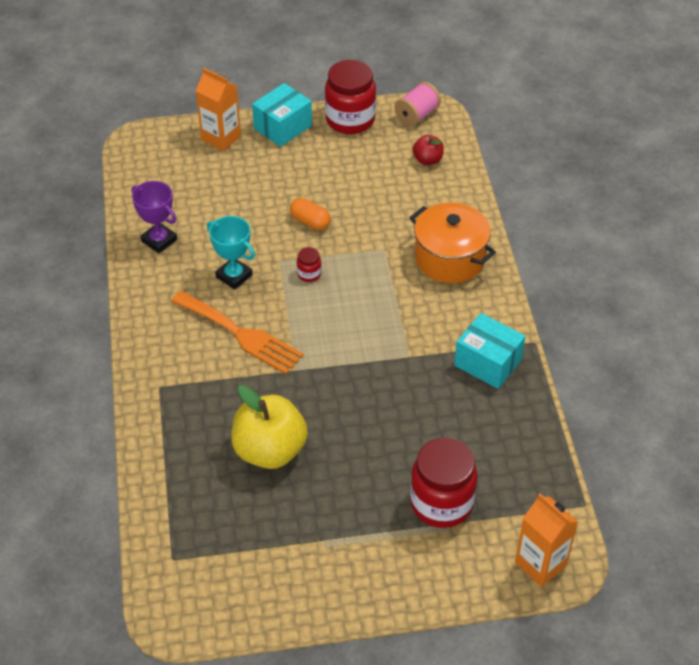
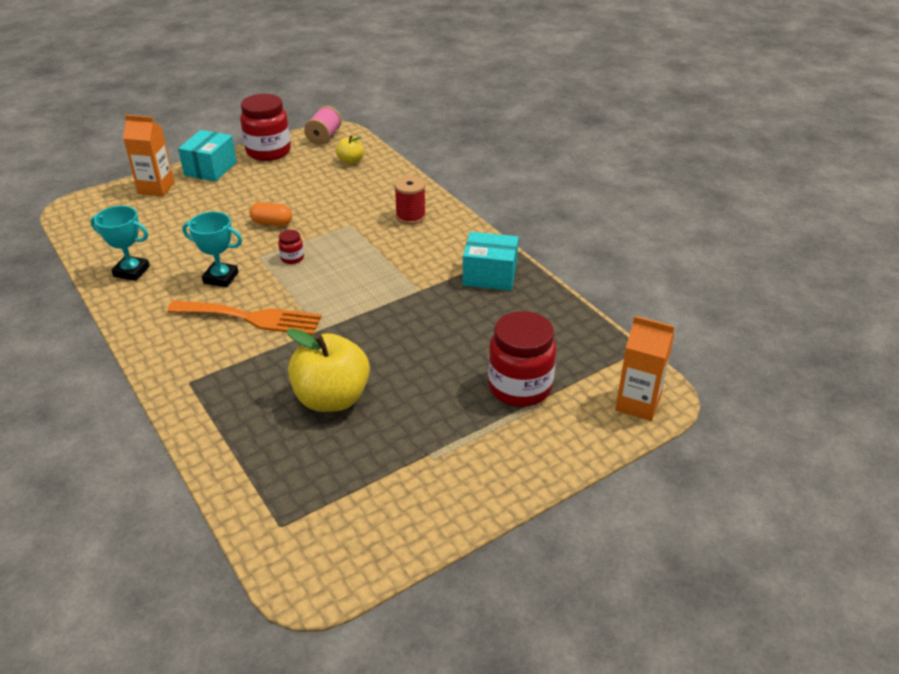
camera: 25 degrees left, 10 degrees down
purple trophy [132,181,177,253] -> turquoise trophy [90,206,150,281]
orange pot [409,202,496,283] -> red spool [394,176,426,225]
red apple [413,135,444,165] -> yellow apple [336,135,364,164]

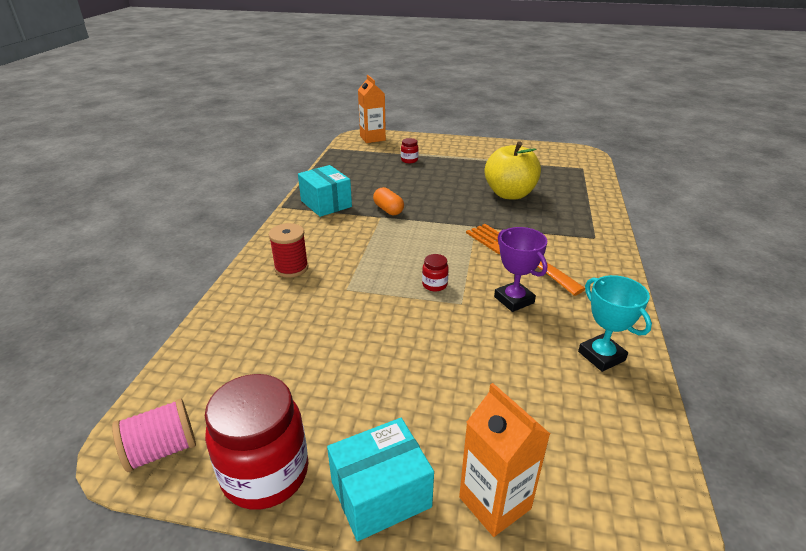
camera: 135 degrees left, 5 degrees down
turquoise trophy [182,212,242,287] -> purple trophy [494,227,547,312]
orange capsule [250,202,292,226] -> orange capsule moved to [373,187,404,215]
yellow apple [336,135,364,164] -> none
red jar [488,311,556,407] -> red jar [401,138,419,163], size x0.44

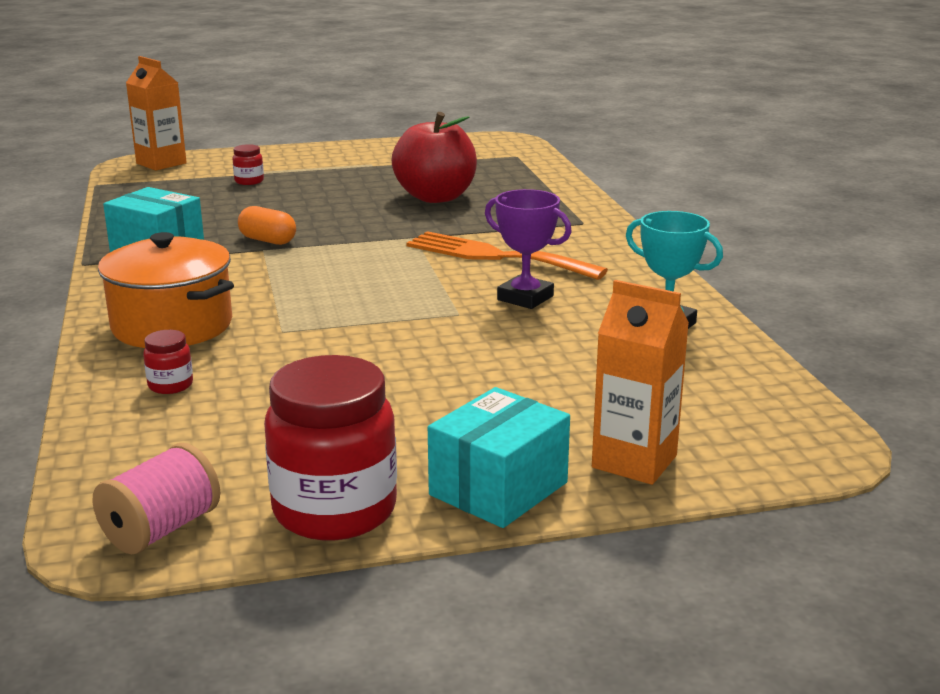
camera: 25 degrees left, 10 degrees down
red spool [268,223,308,278] -> orange pot [98,232,234,348]
red jar [422,254,449,292] -> red jar moved to [143,330,193,394]
yellow apple [484,141,541,200] -> red apple [391,112,477,203]

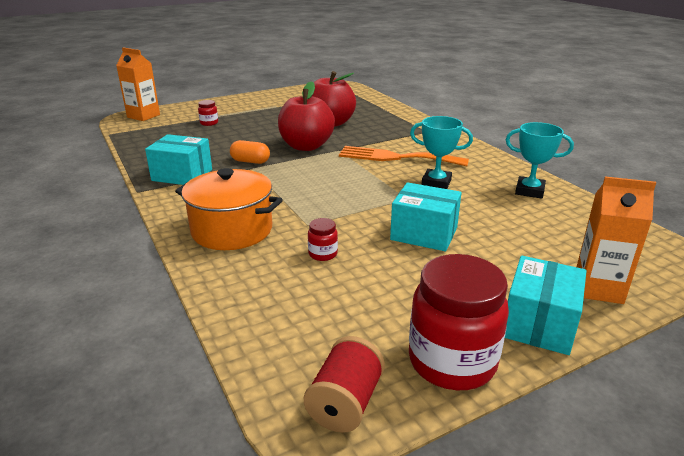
camera: 15 degrees left, 5 degrees up
pink spool [92,443,220,554] -> red spool [304,336,385,433]
red jar [143,330,193,394] -> red jar moved to [308,218,338,261]
purple trophy [485,189,572,309] -> turquoise trophy [410,116,473,189]
none -> red apple [278,81,335,151]
none -> turquoise box [390,182,461,251]

